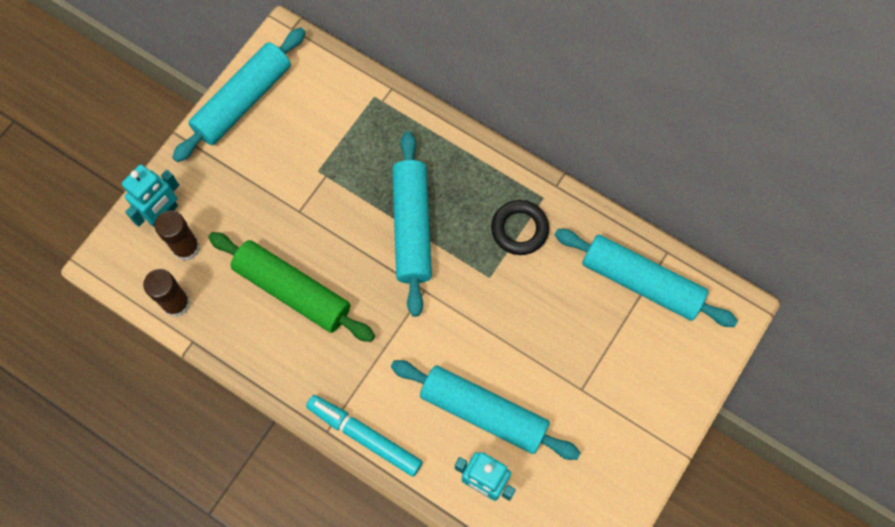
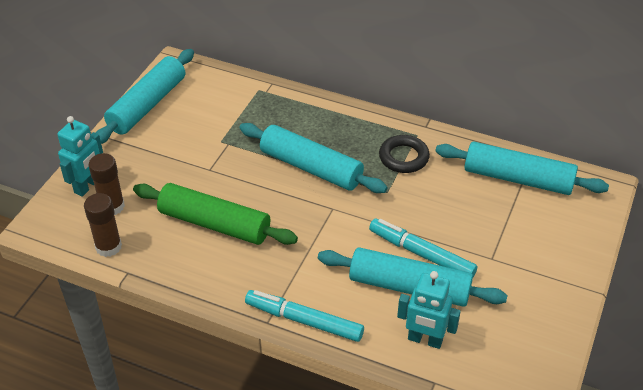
camera: 10 degrees left, 25 degrees down
turquoise rolling pin [392,131,432,317] -> turquoise rolling pin turned 45 degrees counterclockwise [239,123,388,193]
none -> turquoise marker [369,219,477,277]

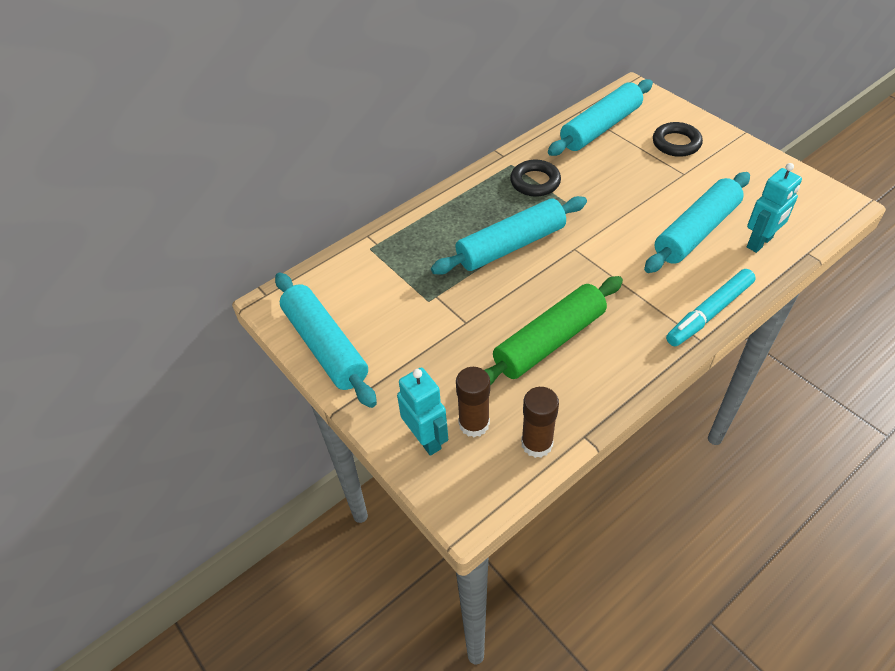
camera: 60 degrees left, 5 degrees up
turquoise marker [369,219,477,277] -> none
none -> black ring [653,122,703,157]

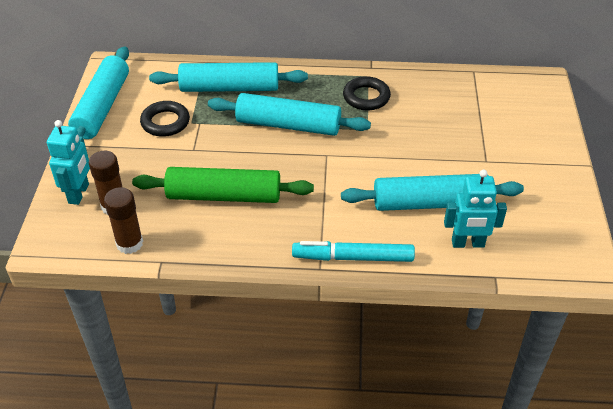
camera: 40 degrees right, 5 degrees down
turquoise rolling pin [548,79,653,156] -> turquoise rolling pin moved to [149,62,308,92]
black ring [653,122,703,157] -> black ring moved to [140,101,190,137]

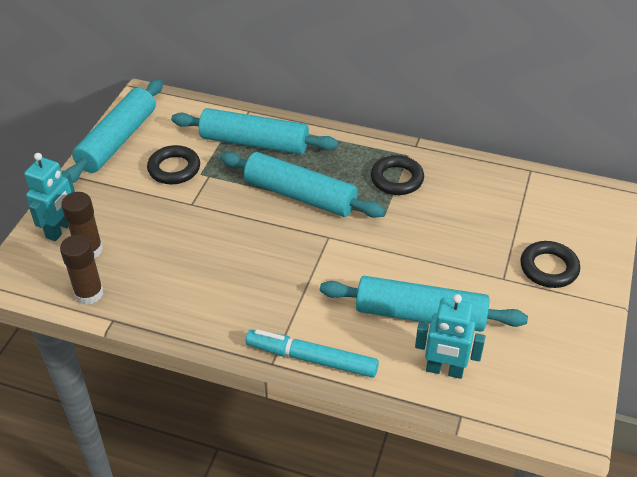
camera: 15 degrees right, 0 degrees up
green rolling pin [132,167,314,203] -> none
none -> black ring [520,241,580,288]

